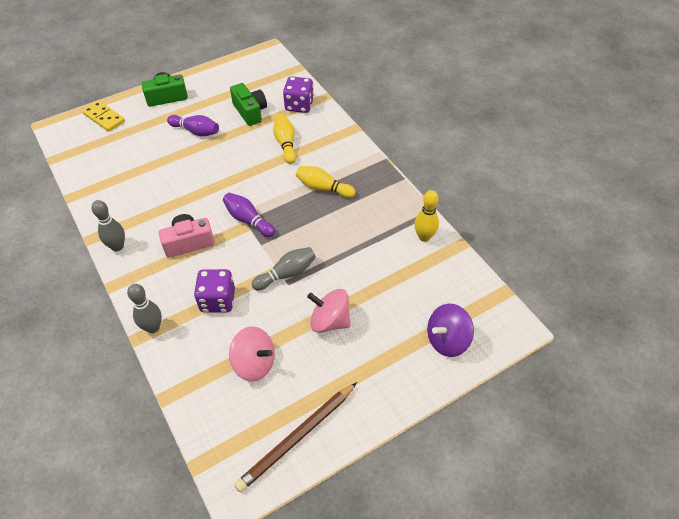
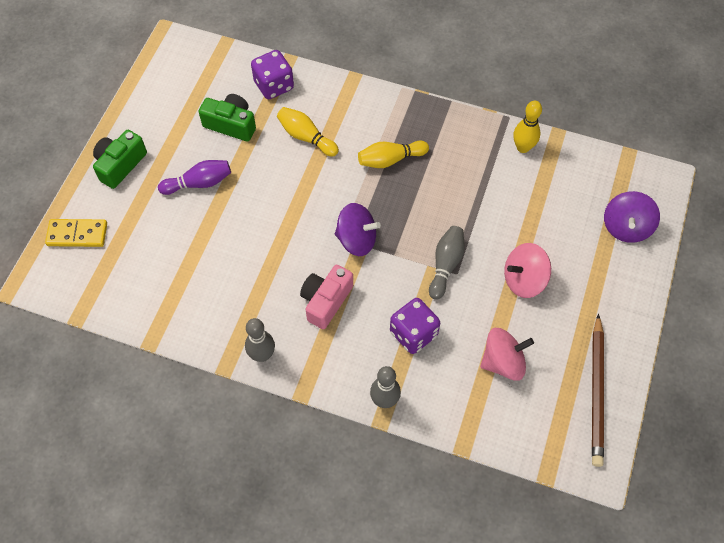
camera: 40 degrees left, 10 degrees up
purple bowling pin [223,193,275,237] -> purple spinning top [335,203,381,256]

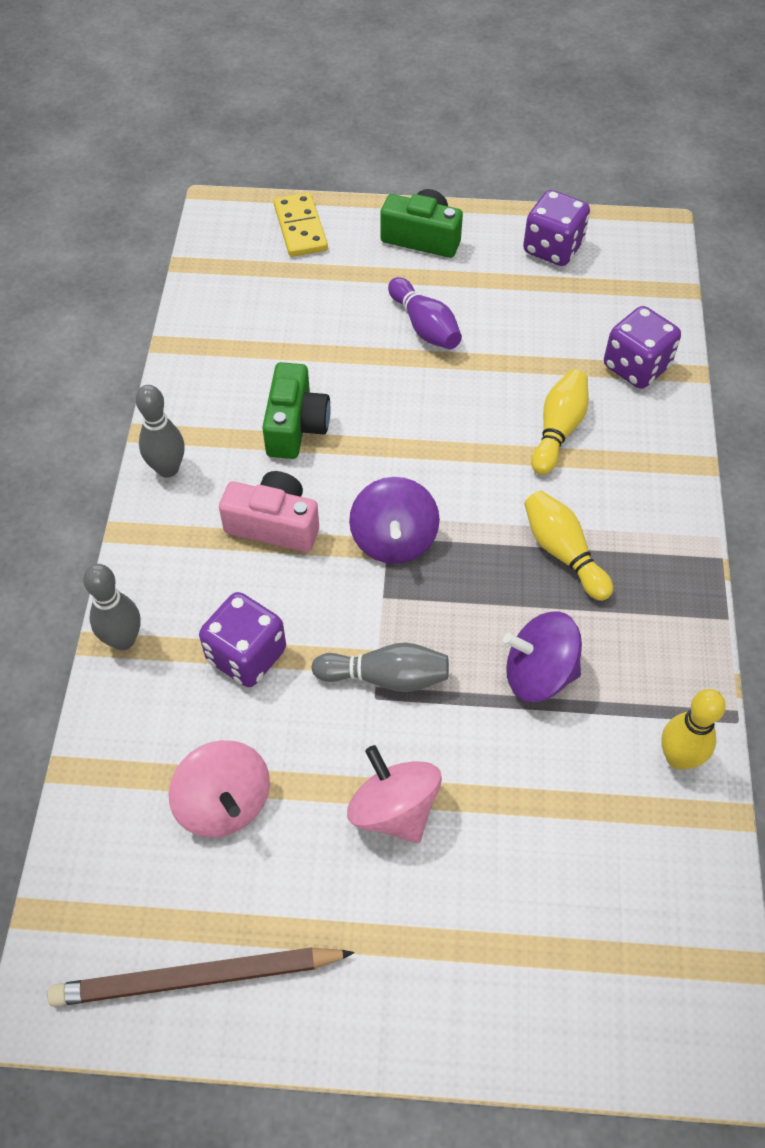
camera: 75 degrees right, 5 degrees down
green camera [198,94,256,141] -> green camera moved to [262,362,331,459]
purple spinning top [604,191,660,243] -> purple spinning top moved to [503,611,582,702]
none -> purple dice [523,190,590,266]

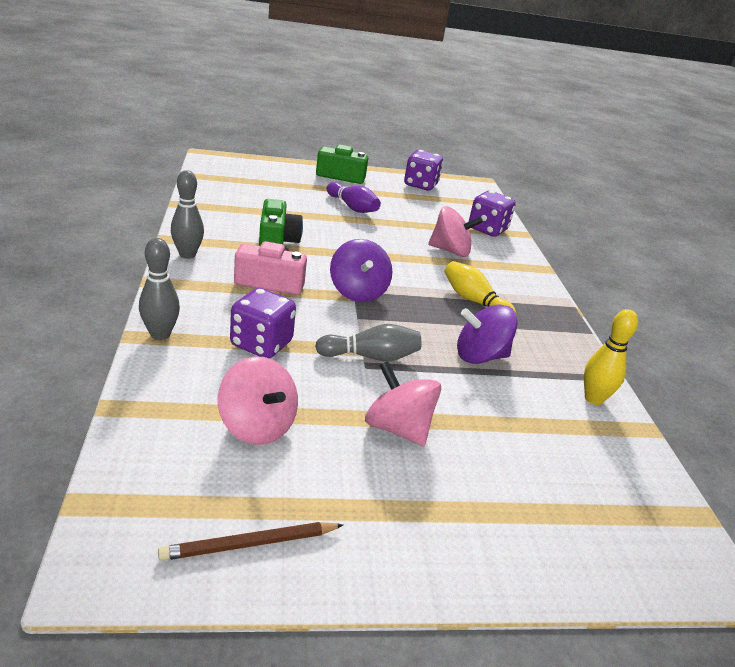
camera: 15 degrees left, 25 degrees down
brown pencil [47,947,355,1007] -> brown pencil [158,522,343,561], size x0.64
yellow domino [274,193,328,257] -> none
yellow bowling pin [531,370,589,475] -> pink spinning top [428,206,483,257]

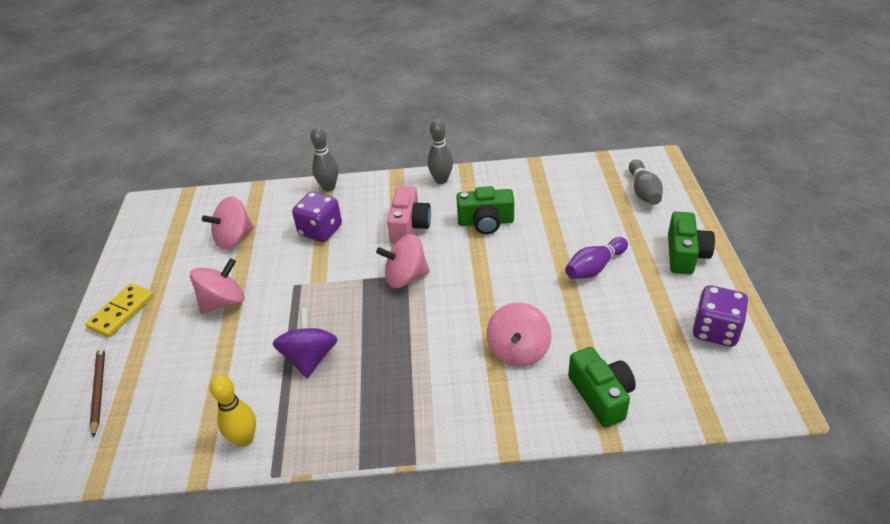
camera: 100 degrees right, 10 degrees up
brown pencil [158,522,343,561] -> brown pencil moved to [90,347,105,438]
grey bowling pin [315,324,422,361] -> grey bowling pin moved to [629,160,663,205]
purple spinning top [330,239,392,302] -> pink spinning top [376,234,430,288]
yellow bowling pin [445,261,516,313] -> none
purple dice [469,191,515,237] -> green camera [568,347,636,428]
none -> yellow domino [85,283,154,337]

